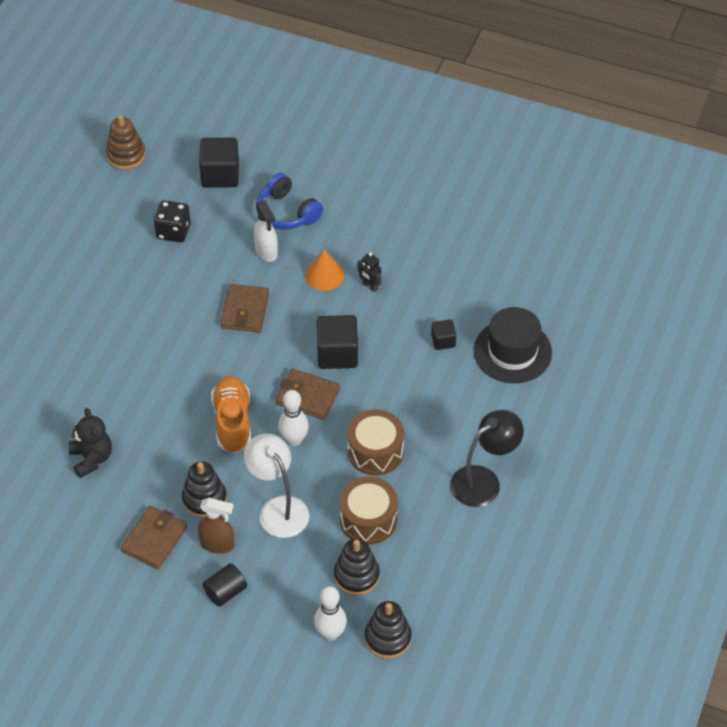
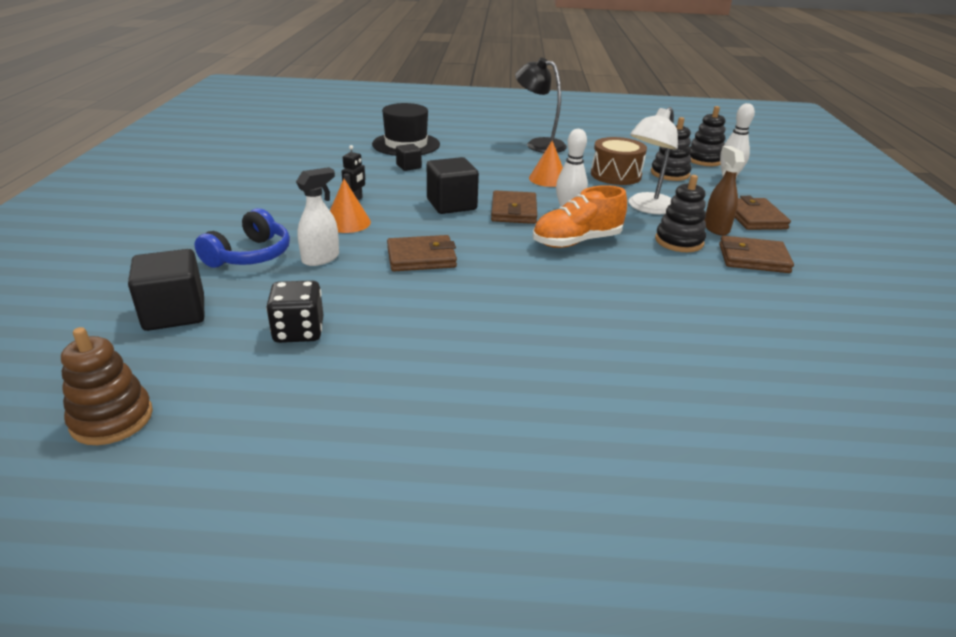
camera: 110 degrees left, 20 degrees down
black teddy bear [68,408,112,478] -> none
black cylinder [203,563,247,607] -> brown wallet [735,196,791,230]
brown drum [347,409,404,475] -> orange cone [529,140,563,187]

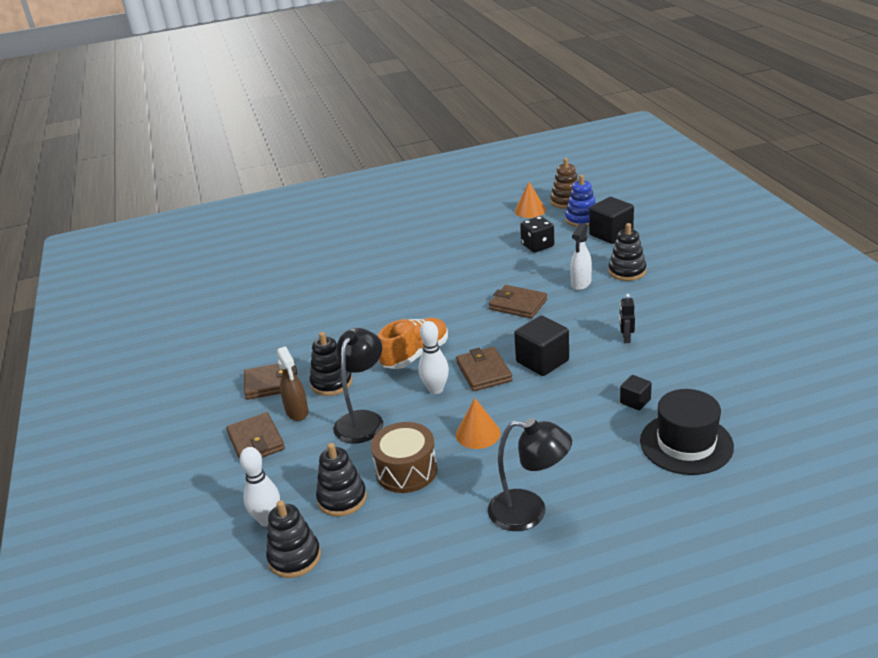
camera: 165 degrees right, 0 degrees up
blue headphones [195,208,290,268] -> black stacking toy [609,223,646,281]
orange cone [330,179,371,233] -> orange cone moved to [515,182,546,218]
brown wallet [387,235,457,271] -> brown wallet turned 60 degrees clockwise [489,285,547,319]
white lamp [629,107,678,214] -> black lamp [333,328,383,444]
none -> blue stacking toy [565,175,596,227]

